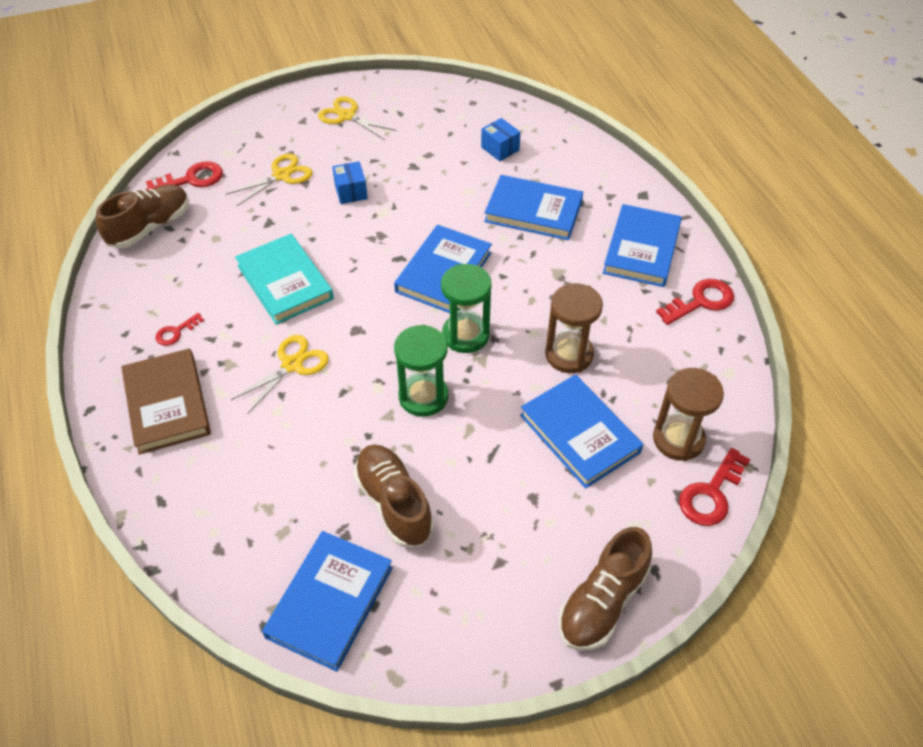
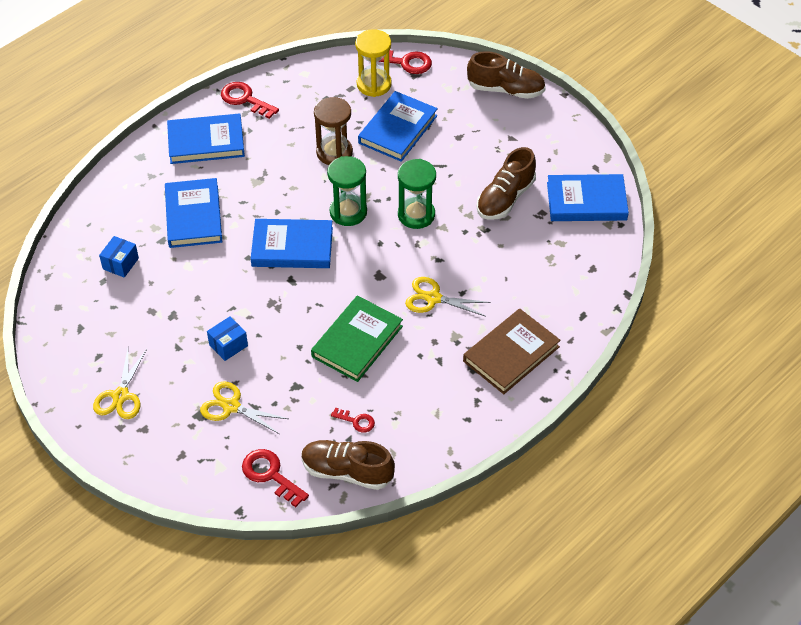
camera: 115 degrees left, 0 degrees up
red key [156,313,204,346] -> red key moved to [331,408,375,433]
turquoise book [235,234,334,325] -> green book [311,296,403,382]
brown hourglass [653,368,724,461] -> yellow hourglass [355,29,392,97]

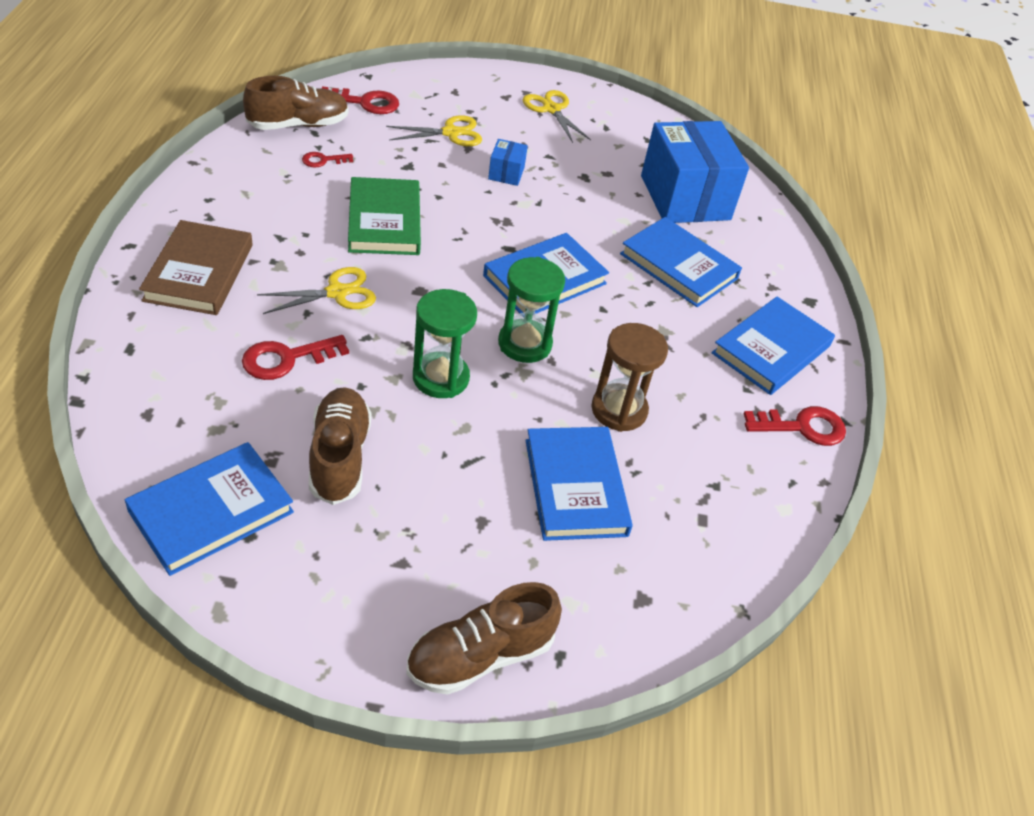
camera: 135 degrees right, 5 degrees down
blue box [99,236,139,278] -> blue box [641,121,749,223], size x2.36
yellow hourglass [355,29,392,97] -> none
red key [378,50,432,74] -> red key moved to [242,335,349,380]

